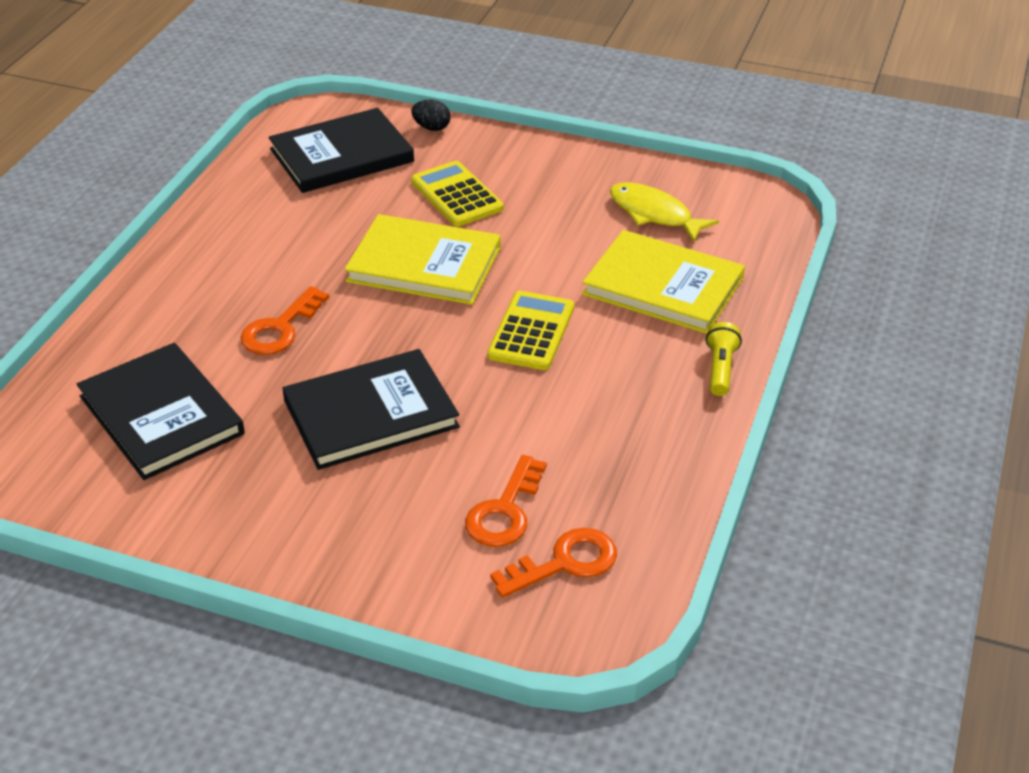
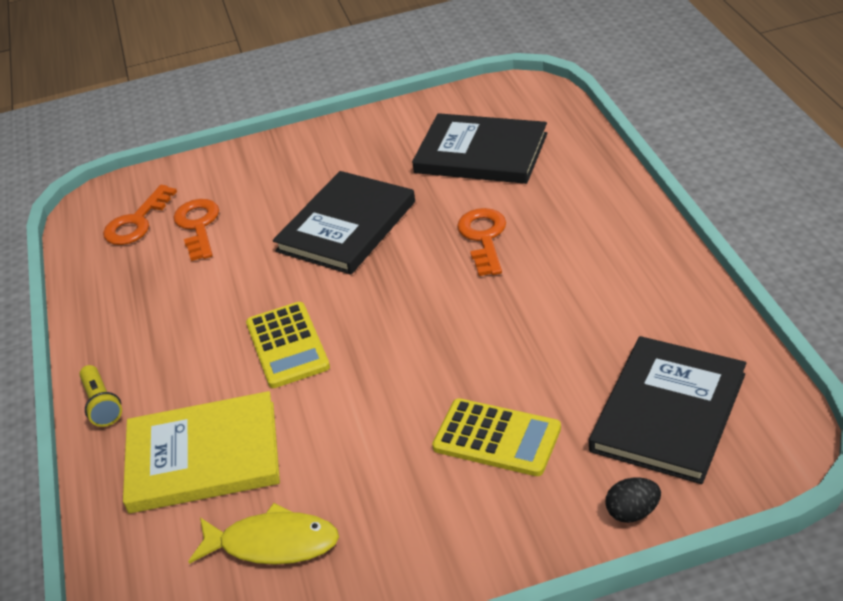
camera: 150 degrees right, 0 degrees up
yellow book [345,214,501,305] -> none

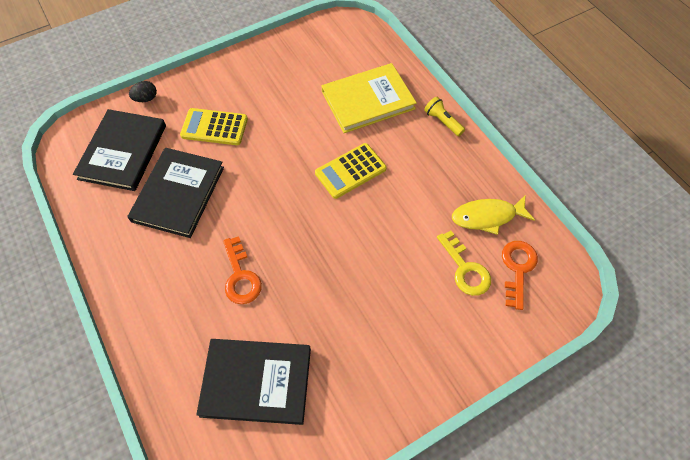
camera: 160 degrees right, 20 degrees up
orange key [173,199,219,261] -> yellow key [437,231,491,296]
yellow fish [188,503,339,565] -> yellow fish moved to [452,196,535,235]
yellow calculator [246,302,330,388] -> yellow calculator turned 90 degrees counterclockwise [315,143,387,199]
black book [273,171,415,275] -> black book moved to [127,148,224,238]

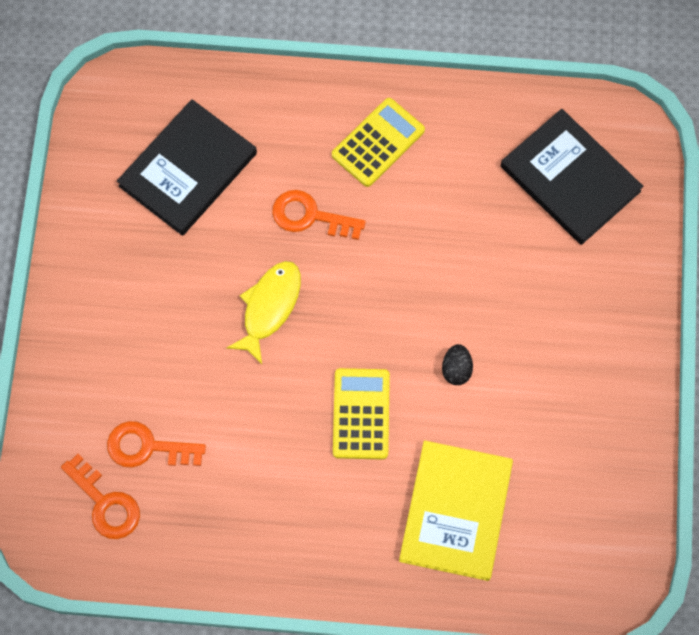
camera: 125 degrees right, 10 degrees up
black book [127,148,224,238] -> none
black egg [129,81,157,102] -> black egg moved to [442,344,473,385]
yellow calculator [180,108,248,145] -> yellow calculator moved to [332,98,425,187]
yellow flashlight [424,97,465,136] -> none
yellow key [437,231,491,296] -> orange key [107,421,206,467]
yellow fish [452,196,535,235] -> yellow fish moved to [226,261,301,364]

